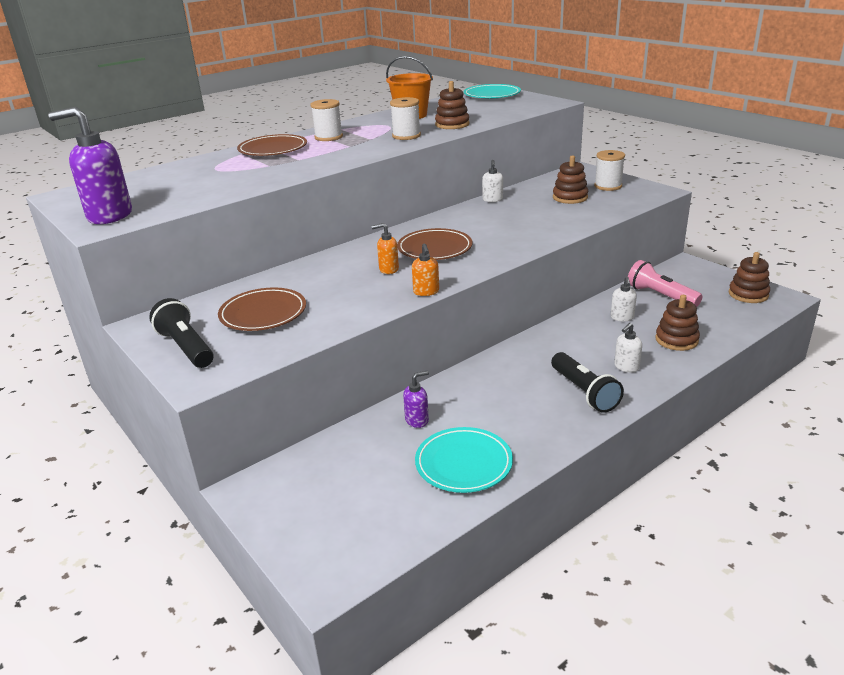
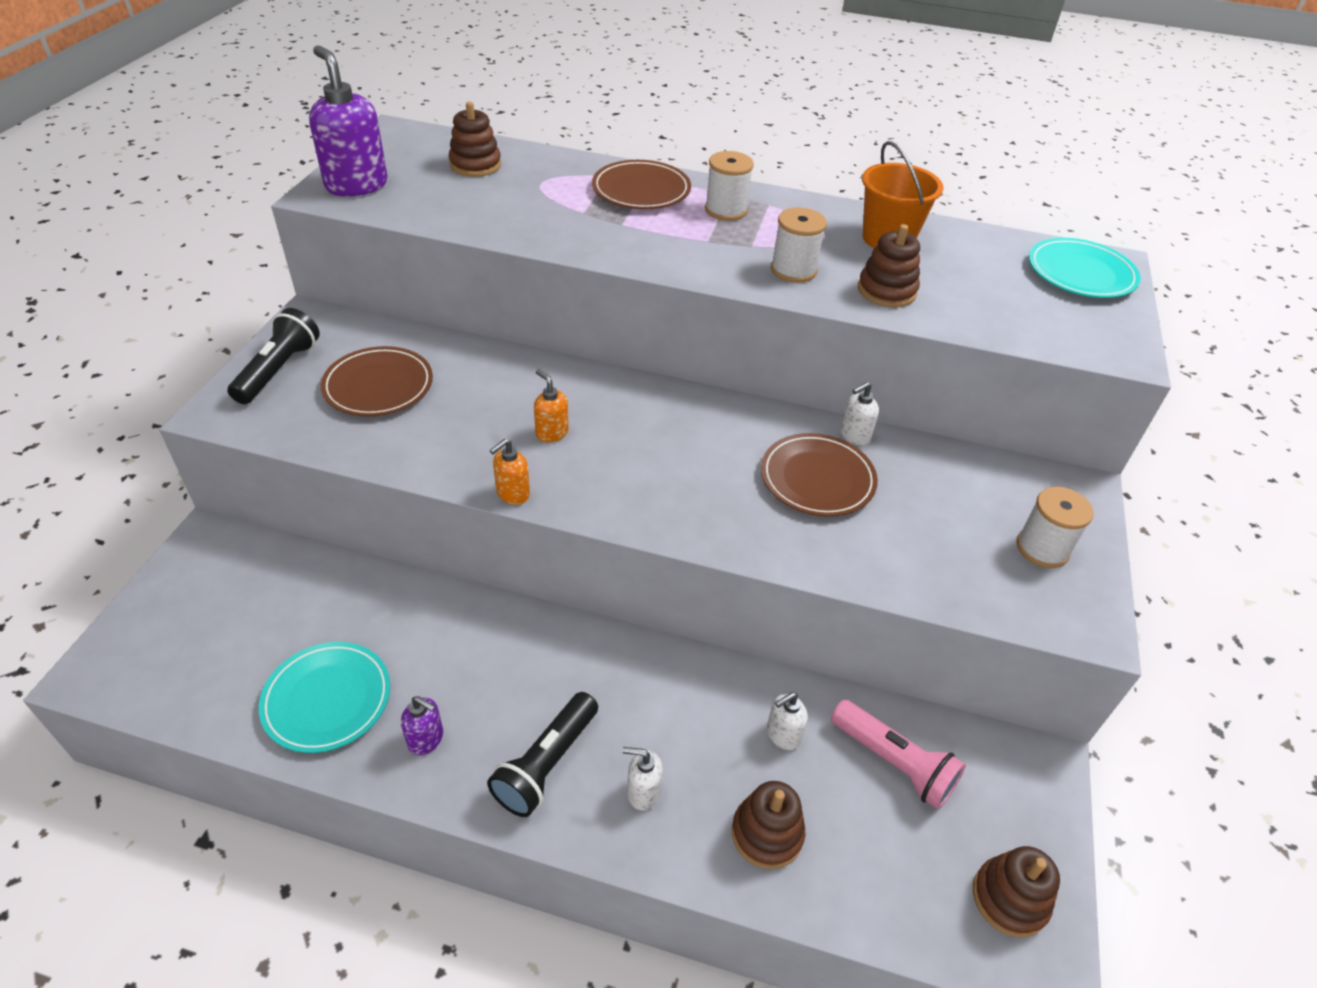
camera: 50 degrees right, 15 degrees up
brown plate [397,228,472,260] -> brown plate moved to [761,433,878,517]
purple soap dispenser [403,371,429,428] -> purple soap dispenser moved to [401,696,443,755]
brown stacking toy [553,155,588,204] -> brown stacking toy moved to [449,102,501,177]
pink flashlight [628,260,703,307] -> pink flashlight turned 120 degrees clockwise [831,699,966,809]

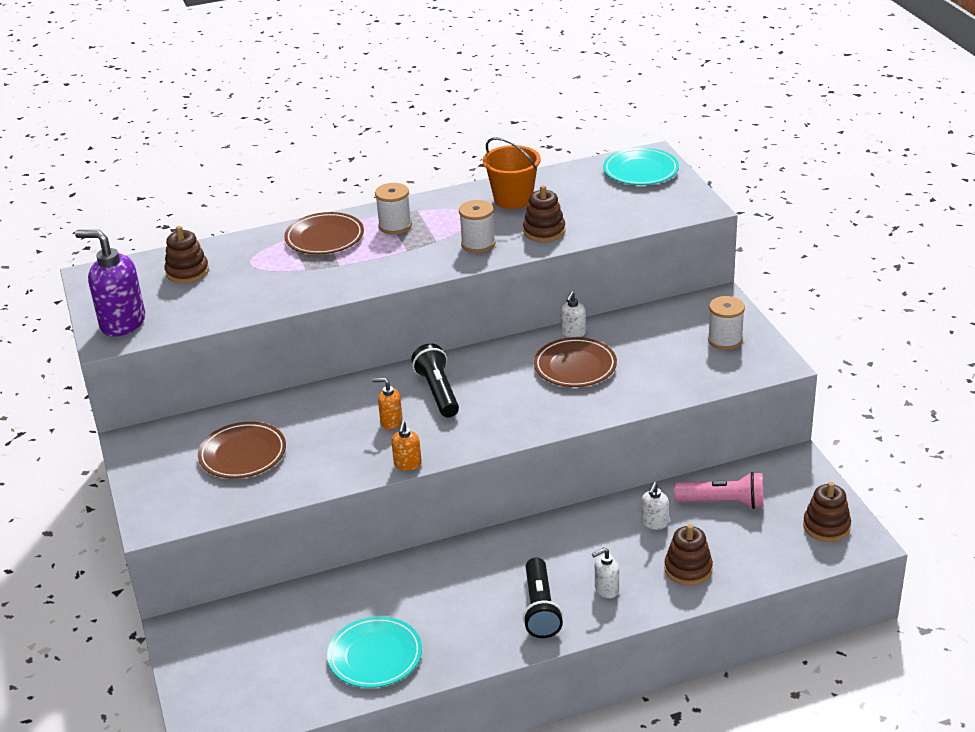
camera: 30 degrees left, 10 degrees down
black flashlight [227,308,320,404] -> black flashlight moved to [411,343,459,417]
purple soap dispenser [401,696,443,755] -> none

